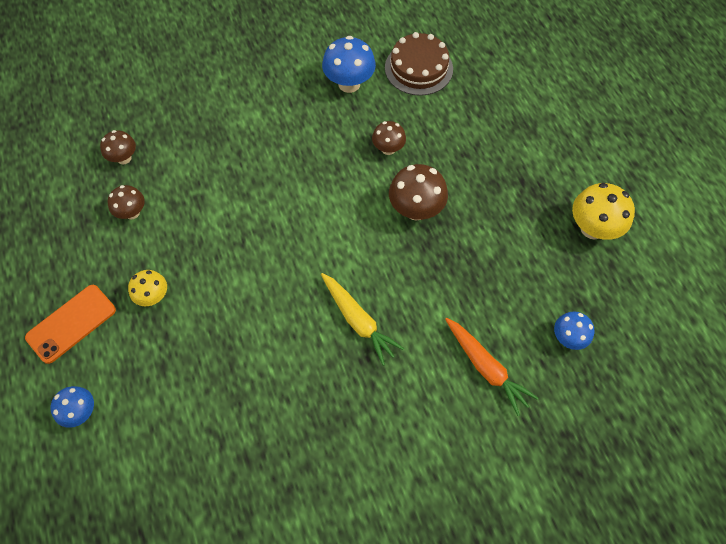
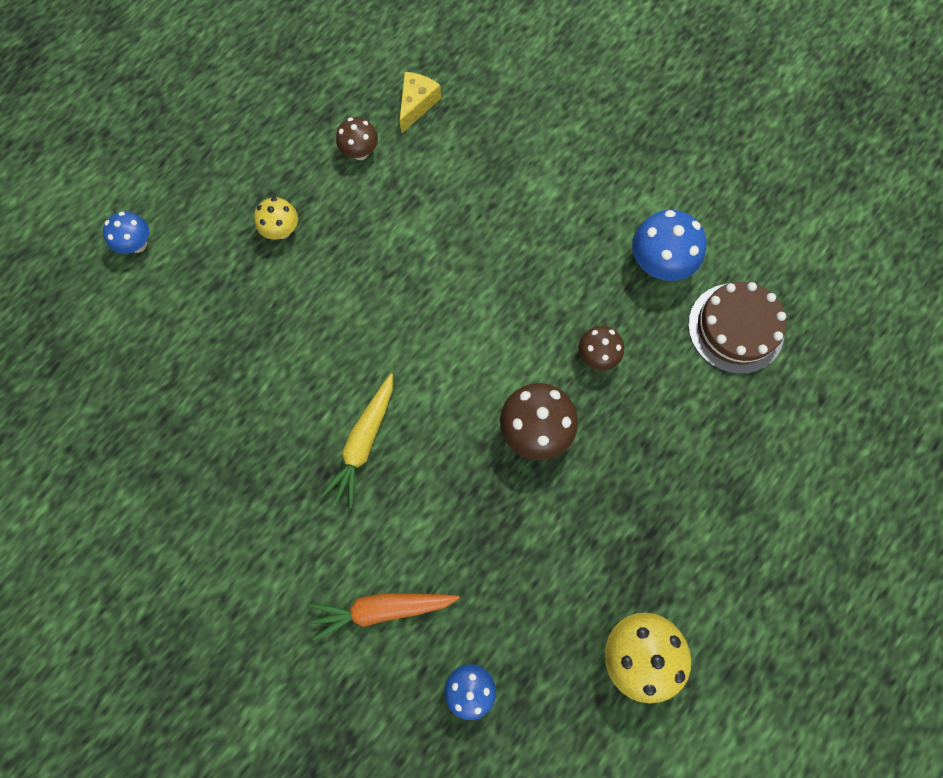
camera: 60 degrees right, 10 degrees up
orange phone [25,285,116,364] -> none
brown mushroom [100,130,136,165] -> yellow cheese [400,72,441,134]
orange carrot [445,318,538,416] -> orange carrot turned 60 degrees clockwise [309,593,460,641]

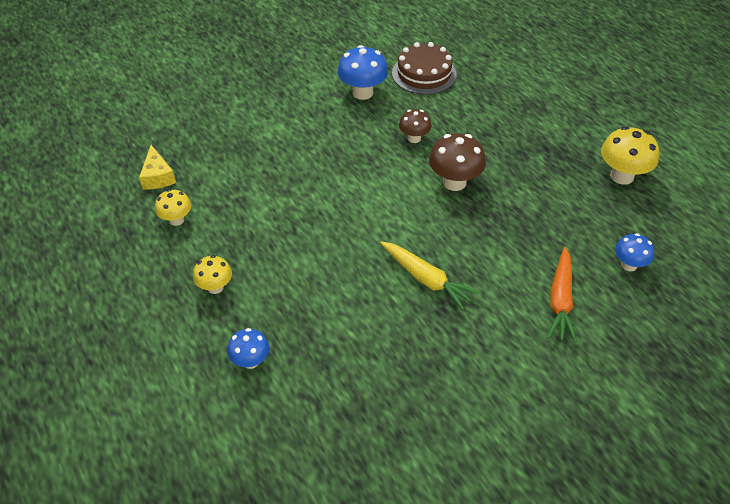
camera: 70 degrees left, 25 degrees down
blue mushroom [103,212,149,254] -> blue mushroom moved to [227,328,269,369]
brown mushroom [336,117,378,160] -> yellow mushroom [155,189,191,226]
yellow cheese [400,72,441,134] -> yellow cheese turned 150 degrees counterclockwise [139,145,176,189]

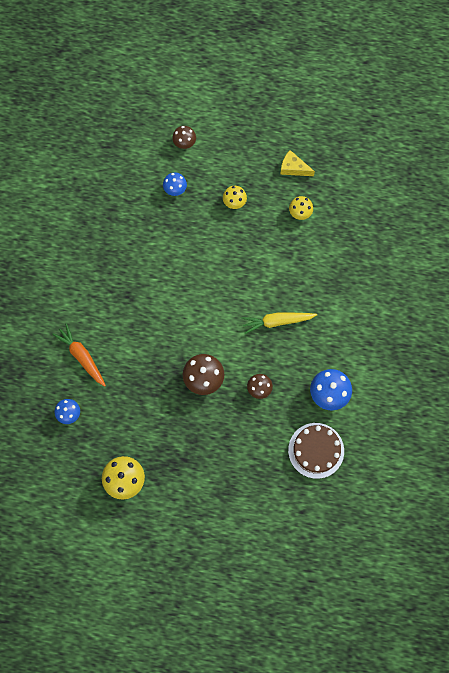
camera: 130 degrees right, 25 degrees up
yellow cheese [139,145,176,189] -> yellow cheese moved to [280,150,315,176]
yellow carrot [380,241,479,310] -> yellow carrot moved to [242,312,317,334]
none -> brown mushroom [172,126,196,149]

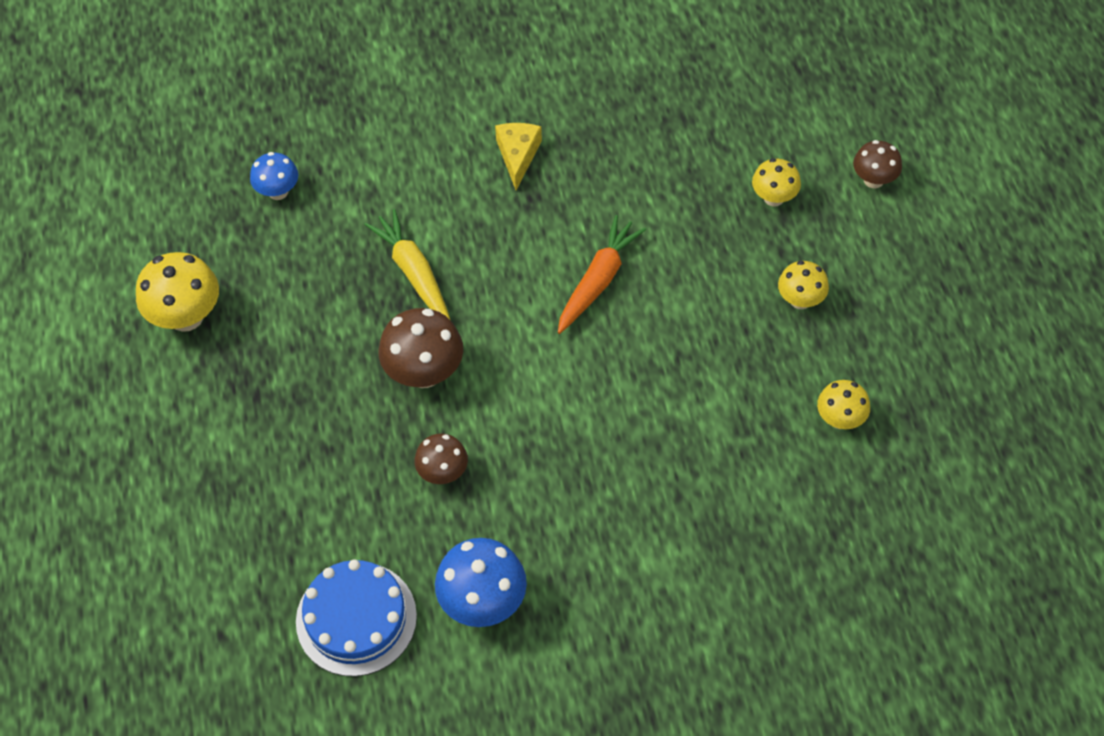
camera: 70 degrees right, 15 degrees down
orange carrot [52,323,106,386] -> orange carrot moved to [558,215,646,334]
blue mushroom [163,172,187,196] -> yellow mushroom [752,158,801,206]
yellow carrot [242,312,317,334] -> yellow carrot moved to [364,209,451,321]
yellow cheese [280,150,315,176] -> yellow cheese moved to [495,123,542,190]
brown cake [288,423,344,479] -> blue cake [296,559,417,677]

